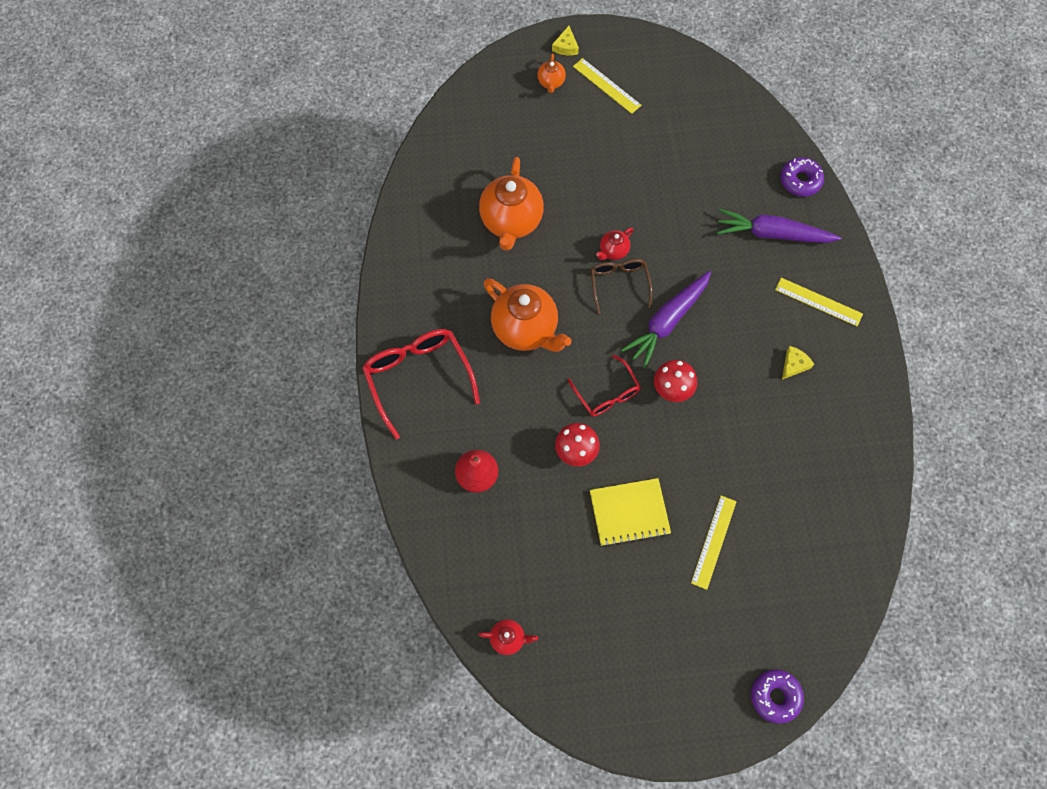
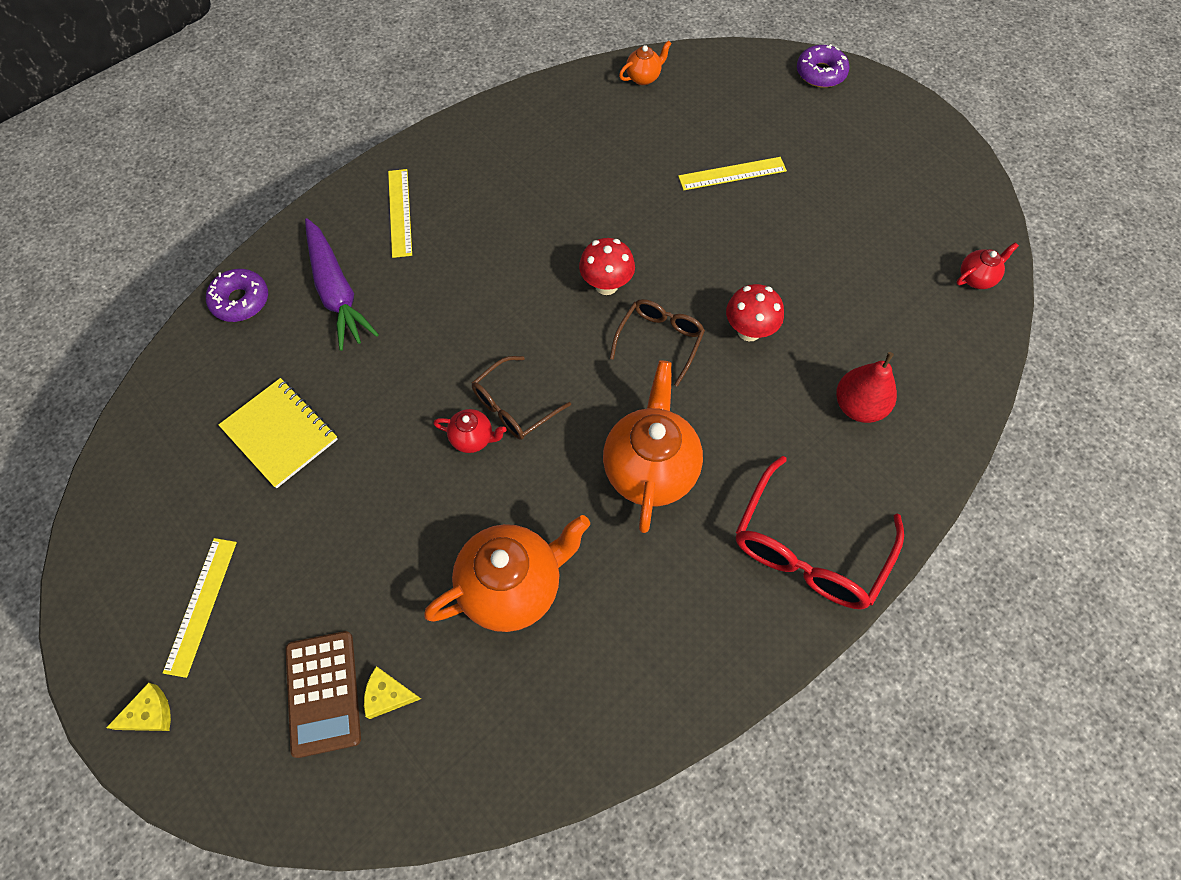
camera: 125 degrees left, 5 degrees down
red teapot [479,619,538,655] -> red teapot turned 90 degrees clockwise [956,242,1019,289]
orange teapot [537,53,566,93] -> orange teapot moved to [619,40,672,85]
red glasses [568,355,641,416] -> brown glasses [610,299,705,387]
yellow notebook [590,478,671,547] -> yellow notebook moved to [218,378,338,488]
purple carrot [621,271,711,368] -> none
yellow cheese [782,346,814,380] -> yellow cheese moved to [364,666,421,719]
none -> brown calculator [286,631,361,758]

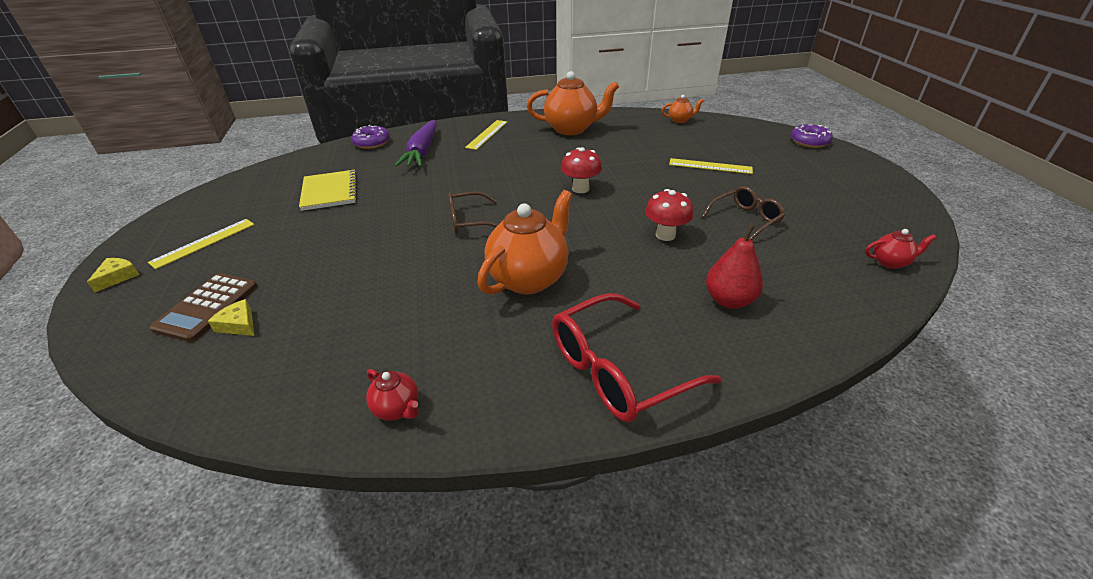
camera: 30 degrees right, 25 degrees down
yellow cheese [106,683,171,731] -> yellow cheese turned 75 degrees counterclockwise [87,258,140,292]
orange teapot [424,515,590,632] -> orange teapot moved to [527,71,619,135]
red teapot [433,409,507,453] -> red teapot moved to [366,369,419,421]
brown glasses [610,299,705,387] -> brown glasses moved to [702,186,785,240]

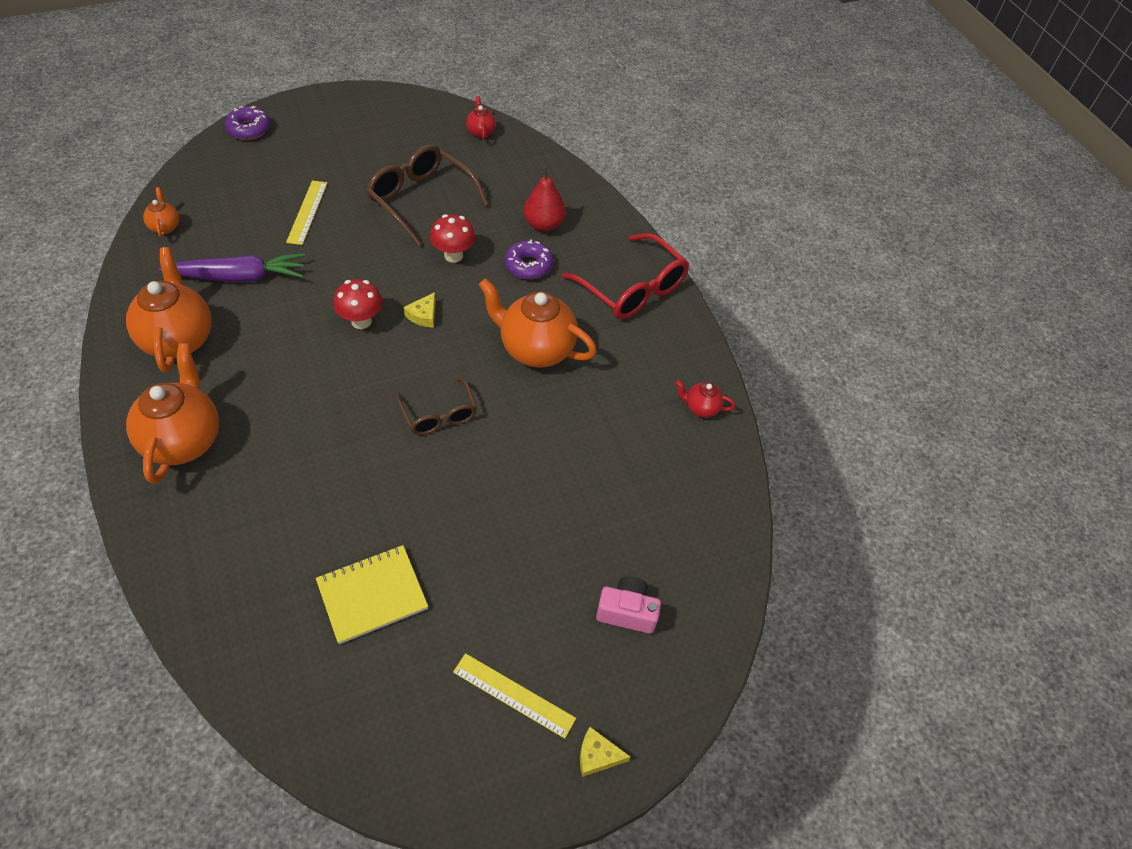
camera: 105 degrees left, 15 degrees up
brown calculator [149,273,258,342] -> pink camera [596,576,661,634]
yellow cheese [208,299,254,336] -> yellow cheese moved to [404,292,436,328]
purple donut [351,125,390,149] -> purple donut moved to [505,239,553,279]
red teapot [366,369,419,421] -> red teapot turned 105 degrees counterclockwise [676,380,735,418]
purple carrot [395,120,437,167] -> purple carrot moved to [159,253,305,282]
yellow ruler [465,120,507,150] -> orange teapot [126,343,219,484]
brown glasses [702,186,785,240] -> brown glasses [366,145,489,246], size x1.64

